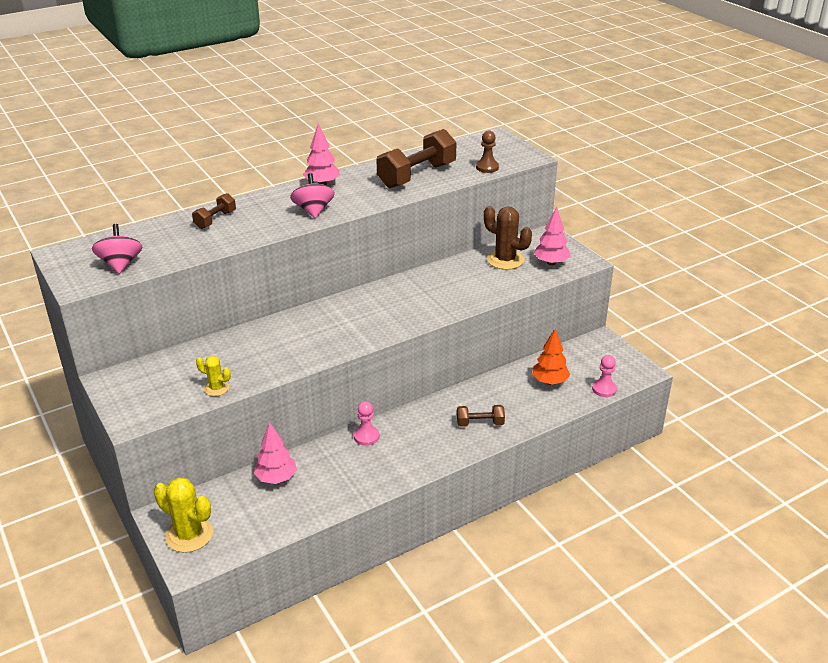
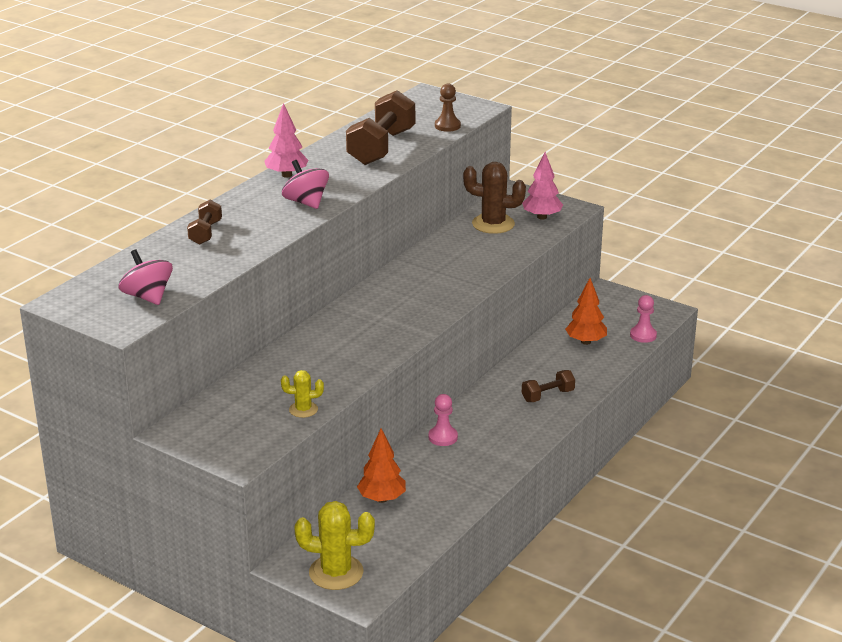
camera: 25 degrees left, 5 degrees down
pink tree [254,422,297,484] -> orange tree [357,428,406,503]

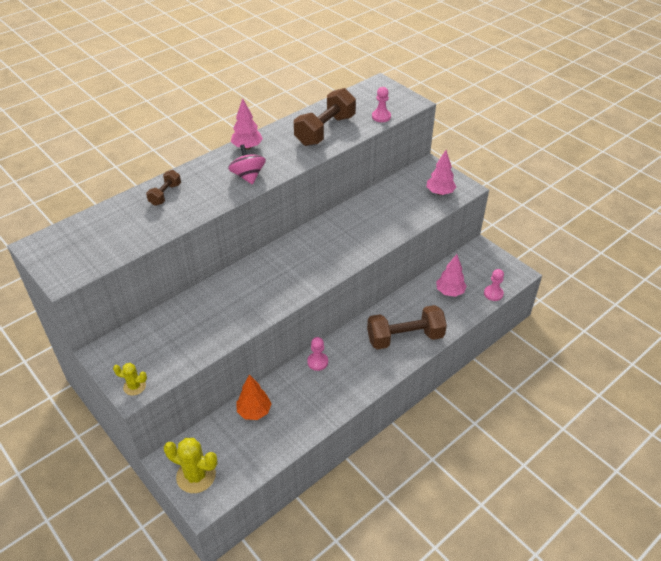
camera: 15 degrees right, 15 degrees up
pink spinning top [118,250,173,305] -> none
yellow cactus [281,370,324,418] -> yellow cactus moved to [113,363,147,396]
brown pawn [435,84,461,132] -> pink pawn [372,87,391,122]
brown cactus [463,162,526,234] -> none
brown dumbbell [522,370,575,402] -> brown dumbbell [367,305,447,350], size x1.96
orange tree [565,278,607,345] -> pink tree [436,254,467,297]

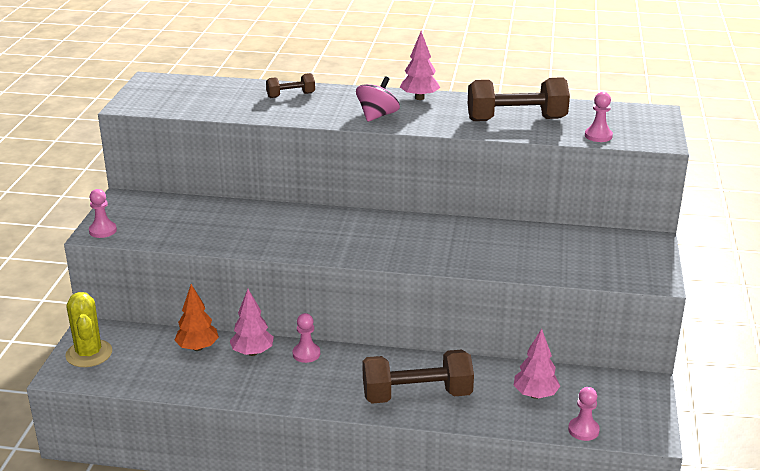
camera: 50 degrees right, 15 degrees down
yellow cactus [113,363,147,396] -> pink pawn [89,189,117,238]
brown dumbbell [367,305,447,350] -> brown dumbbell turned 45 degrees counterclockwise [363,350,474,404]
pink tree [426,150,456,195] -> pink tree moved to [230,289,274,356]

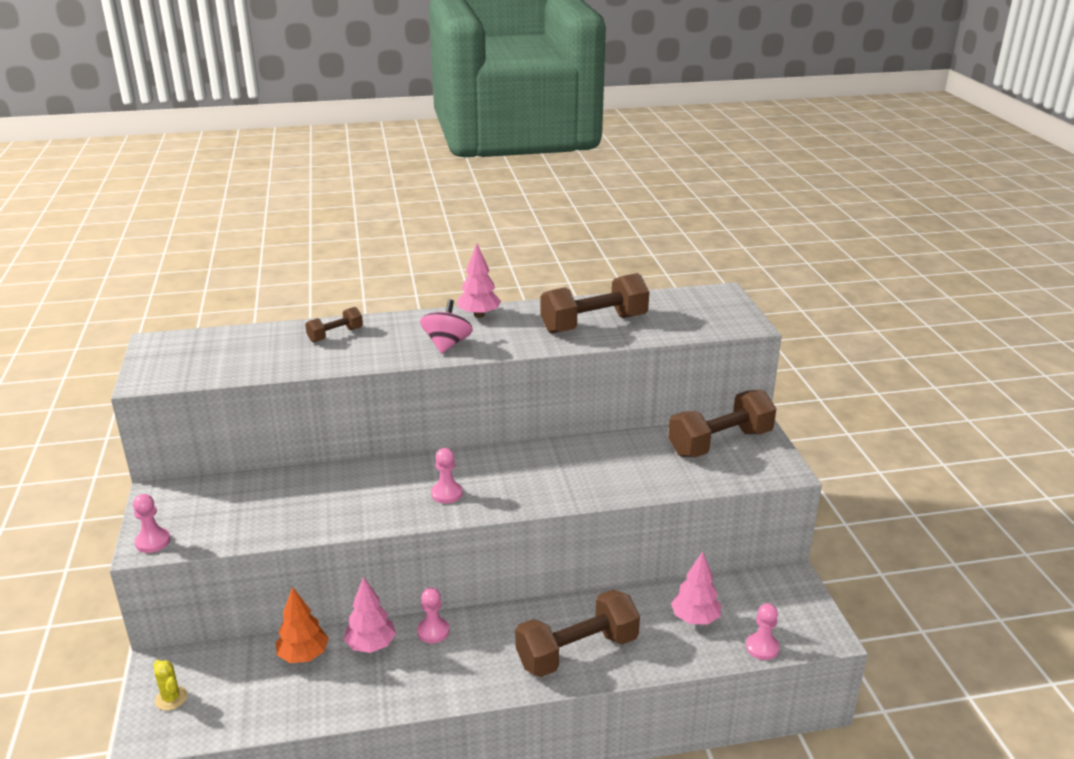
camera: 20 degrees left, 0 degrees up
yellow cactus [65,292,112,367] -> yellow cactus [153,660,188,710], size x0.55
pink pawn [585,92,613,142] -> pink pawn moved to [431,448,463,504]
none -> brown dumbbell [668,390,776,457]

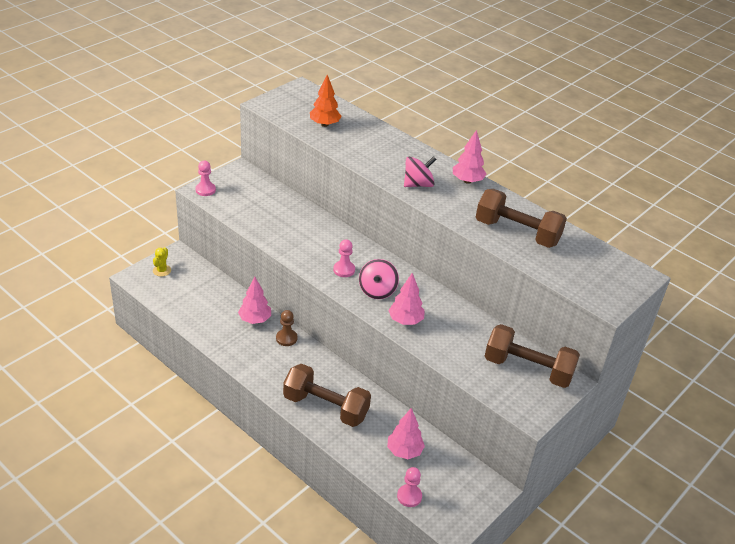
camera: 50 degrees right, 10 degrees up
orange tree [276,587,329,663] -> orange tree moved to [310,75,342,127]
brown dumbbell [305,307,363,343] -> none
pink pawn [417,588,449,643] -> brown pawn [276,310,298,346]
none -> pink spinning top [359,259,399,299]
none -> pink tree [388,273,425,325]

